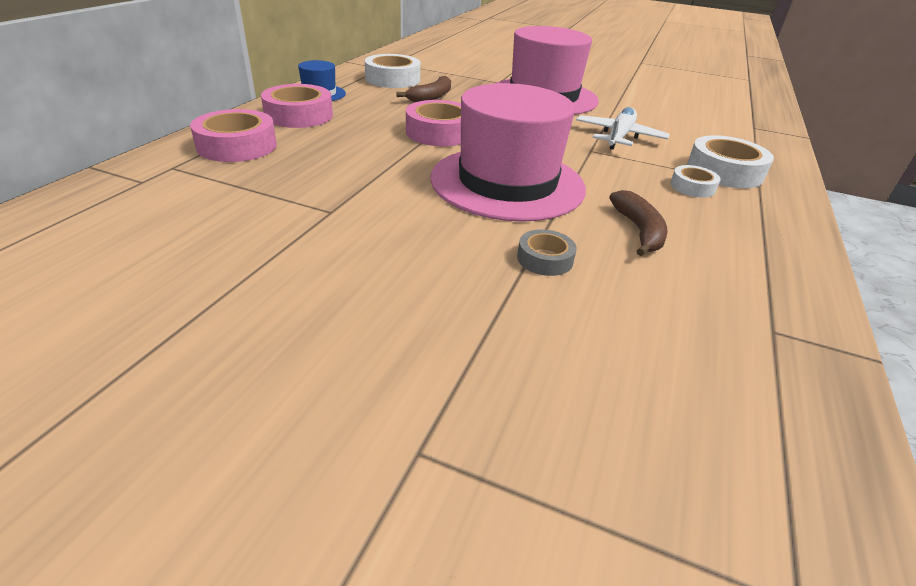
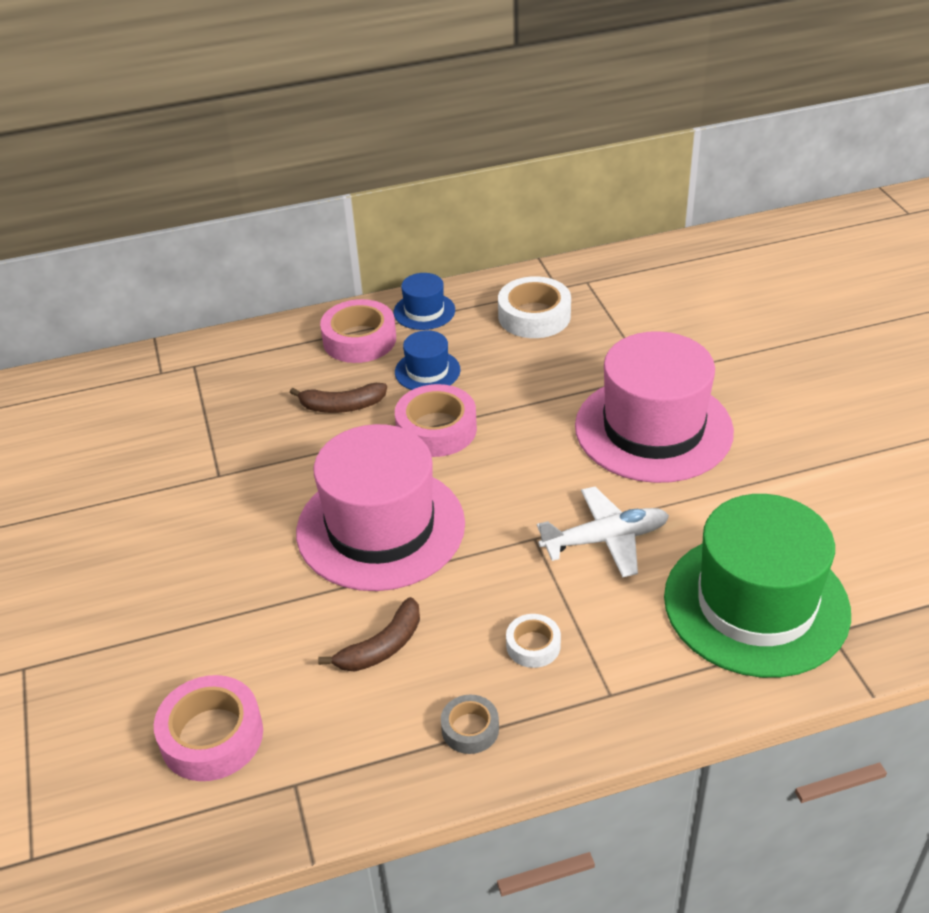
camera: 55 degrees right, 5 degrees up
pink tape [190,109,277,162] -> pink tape moved to [154,675,263,781]
brown banana [396,76,451,102] -> brown banana moved to [290,383,387,413]
grey tape [517,229,577,276] -> grey tape moved to [441,695,499,754]
white tape [687,135,774,188] -> none
none -> blue hat [395,330,460,390]
none -> green hat [664,494,851,678]

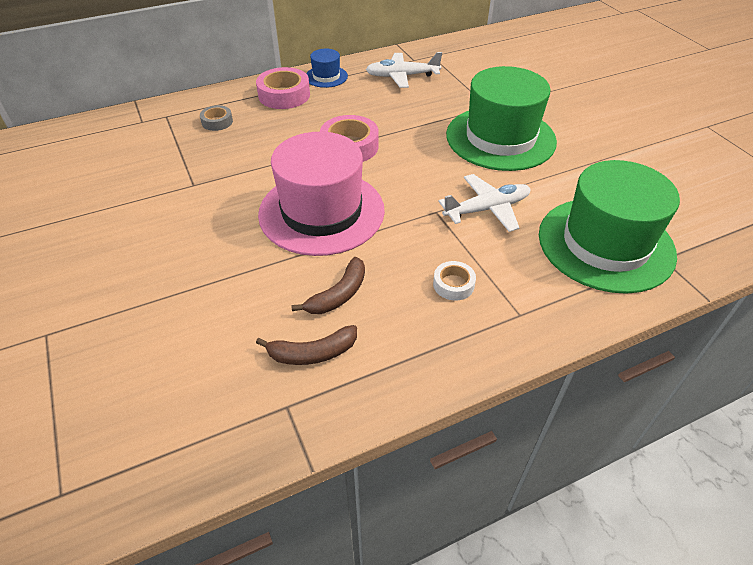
camera: 10 degrees left, 5 degrees up
pink tape [154,675,263,781] -> none
brown banana [290,383,387,413] -> brown banana moved to [256,325,357,365]
blue hat [395,330,460,390] -> none
grey tape [441,695,499,754] -> grey tape moved to [200,105,233,131]
white tape [498,276,571,338] -> white plane [366,52,442,88]
pink hat [575,331,734,483] -> green hat [446,66,557,171]

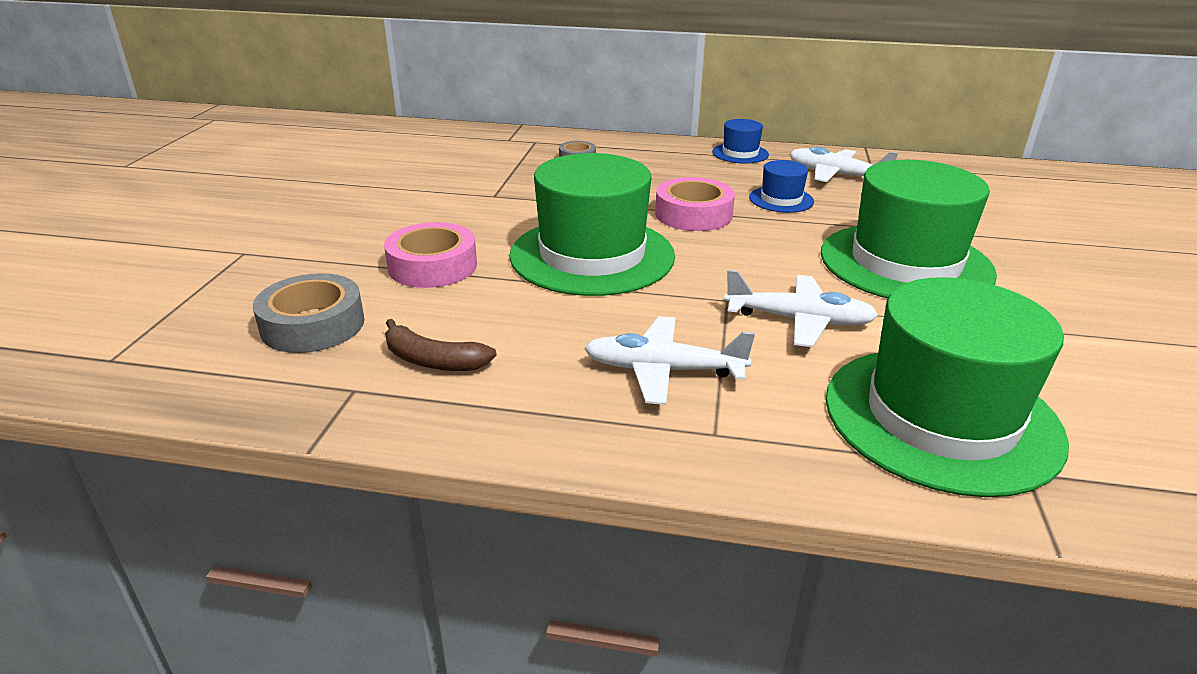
camera: 35 degrees right, 15 degrees down
pink tape [256,67,310,109] -> pink tape moved to [384,222,477,288]
pink hat [258,132,385,256] -> green hat [509,153,675,296]
brown banana [291,257,365,314] -> none
white tape [433,261,476,301] -> white plane [584,316,755,405]
none -> grey tape [253,273,365,353]
none -> blue hat [749,160,814,213]

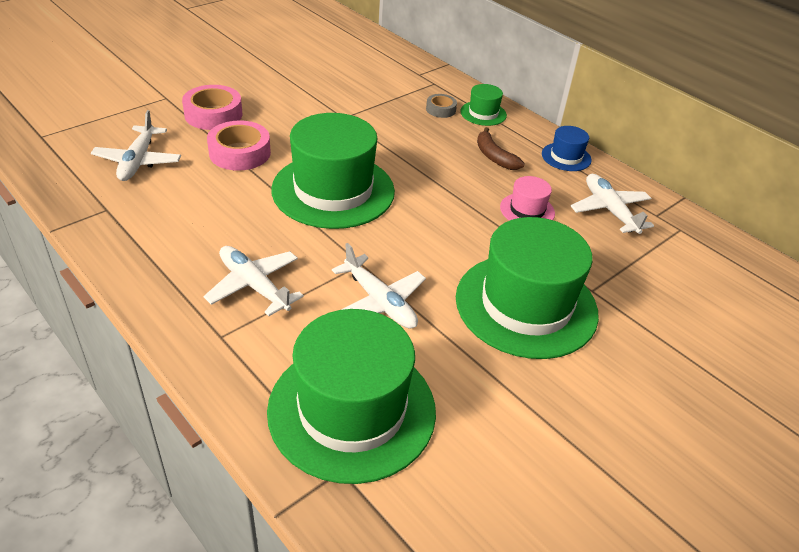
camera: 35 degrees right, 10 degrees up
grey tape [253,273,365,353] -> white plane [91,110,181,181]
brown banana [385,319,497,371] -> brown banana moved to [477,127,525,170]
pink tape [655,177,735,231] -> pink tape moved to [182,85,243,130]
blue hat [749,160,814,213] -> pink hat [500,176,555,221]
none -> green hat [460,84,507,126]

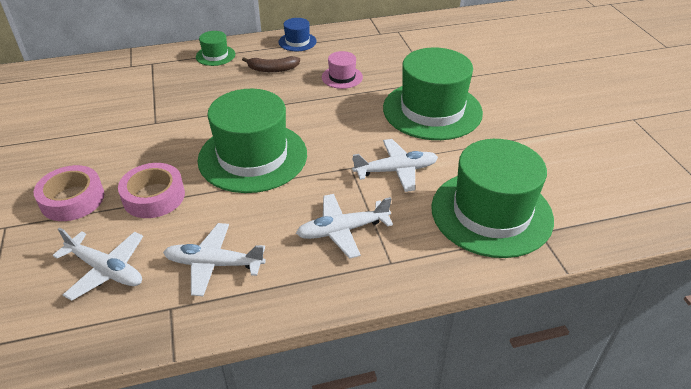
camera: 60 degrees left, 0 degrees up
grey tape [426,94,457,118] -> none
white plane [571,174,654,234] -> white plane moved to [163,223,266,296]

